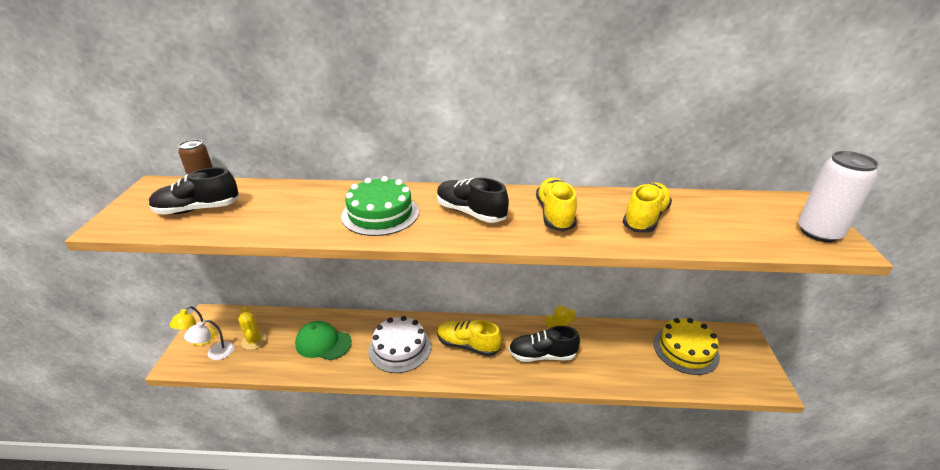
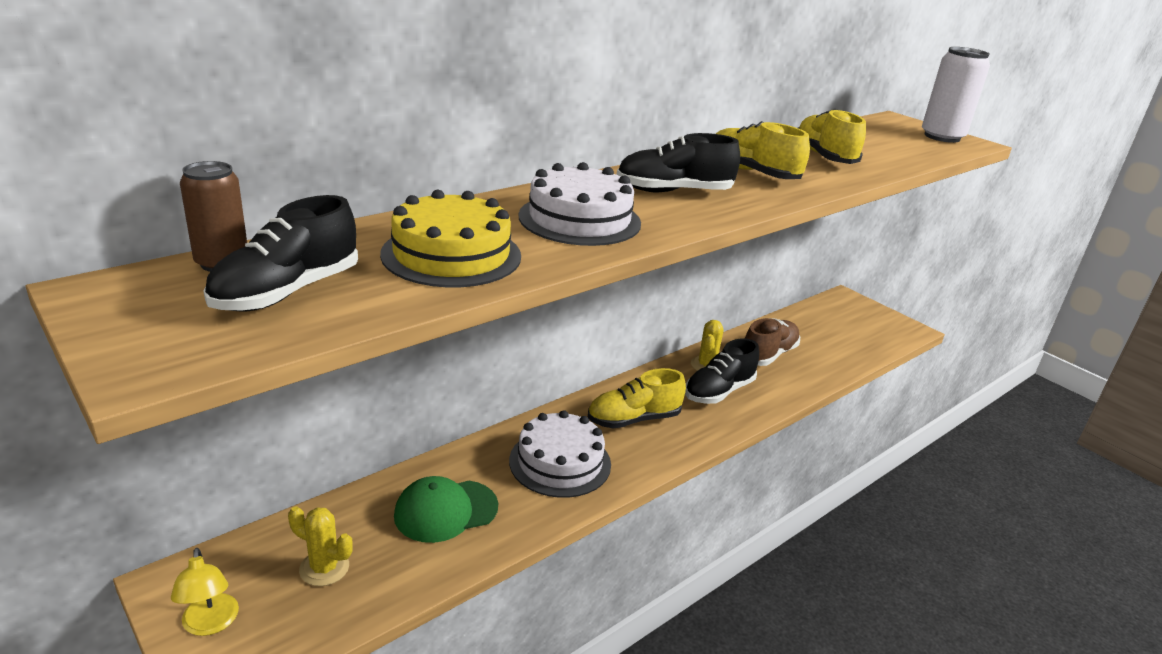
camera: 45 degrees left, 5 degrees down
white lamp [184,320,234,360] -> none
green cake [341,176,419,236] -> white cake [519,162,641,246]
yellow cake [653,318,720,375] -> yellow cake moved to [380,190,521,287]
none -> brown shoe [745,318,800,366]

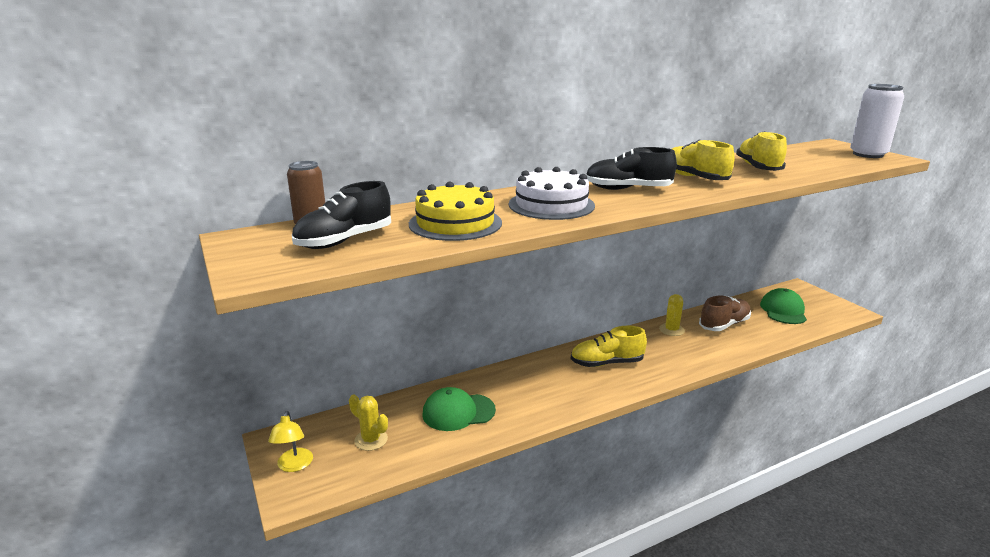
camera: 15 degrees right, 5 degrees down
white cake [509,410,611,498] -> none
black shoe [685,338,759,404] -> none
none -> green cap [760,288,807,324]

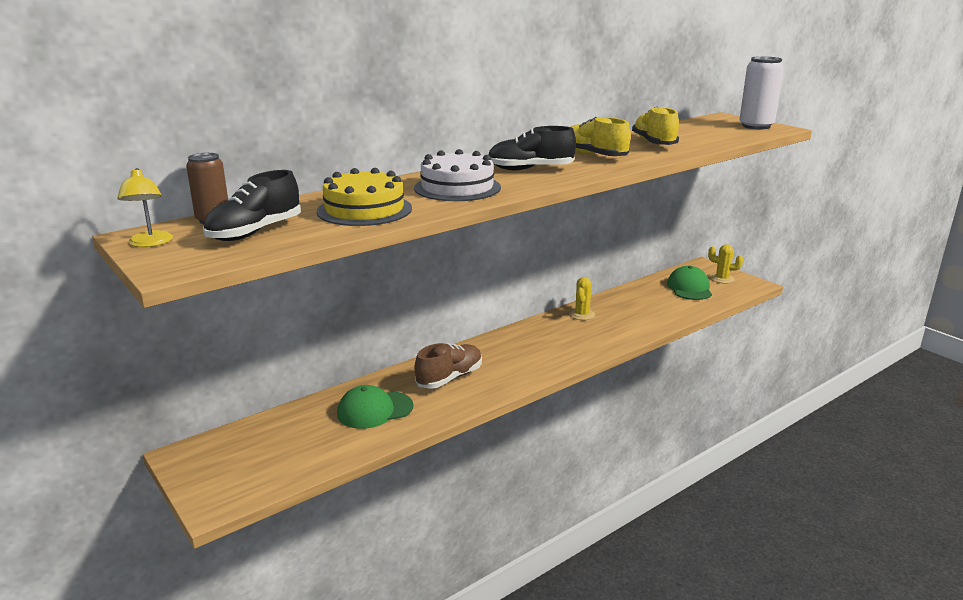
camera: 10 degrees left, 0 degrees up
yellow lamp [268,411,313,472] -> yellow lamp moved to [117,168,173,247]
yellow cactus [349,394,388,451] -> yellow cactus moved to [708,244,743,284]
yellow shoe [571,326,647,367] -> none
brown shoe [699,296,751,331] -> brown shoe moved to [415,343,482,389]

